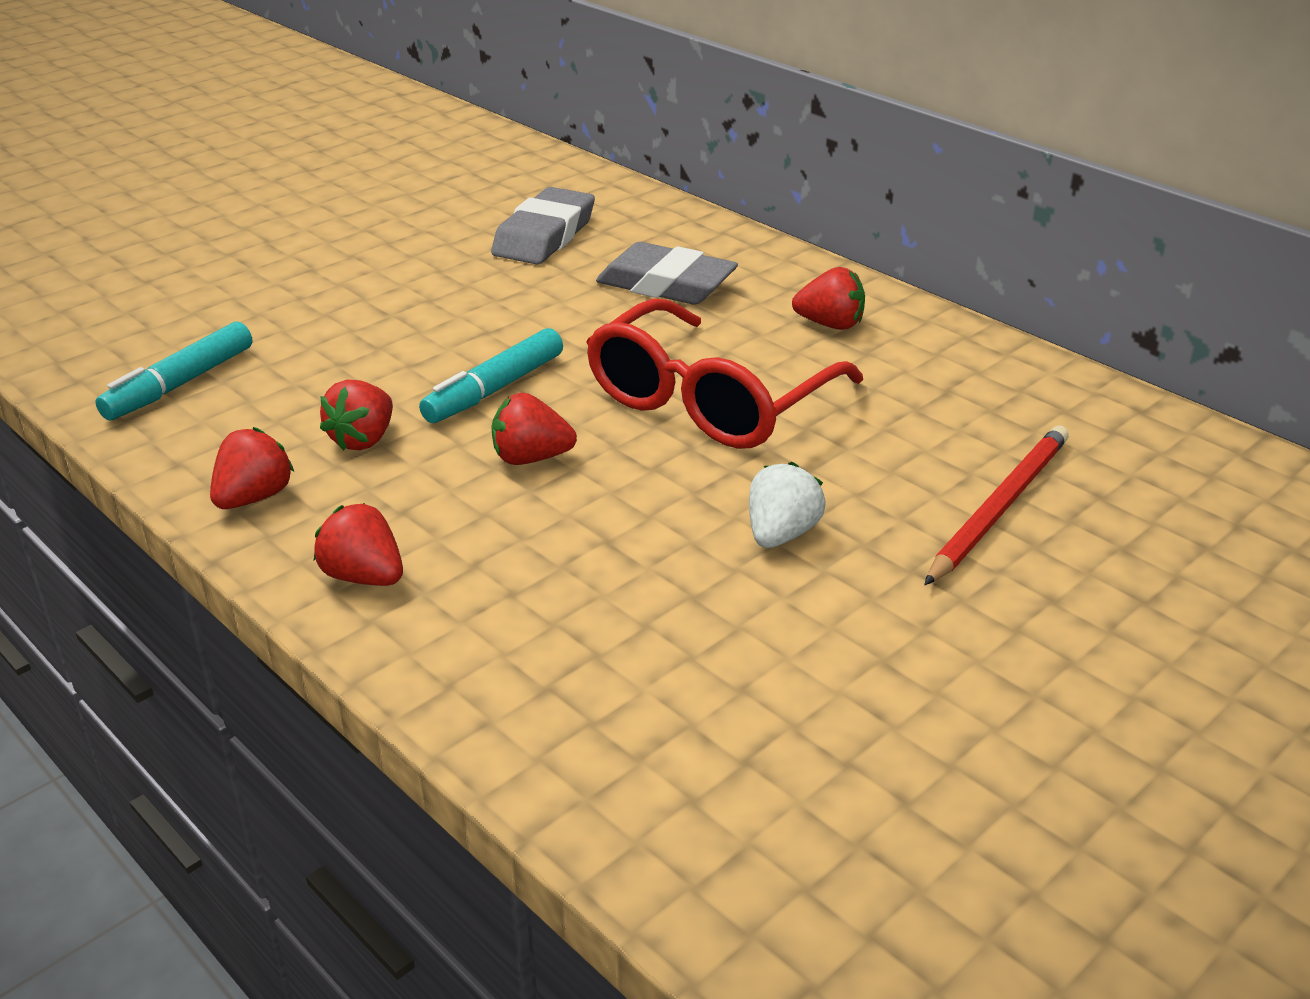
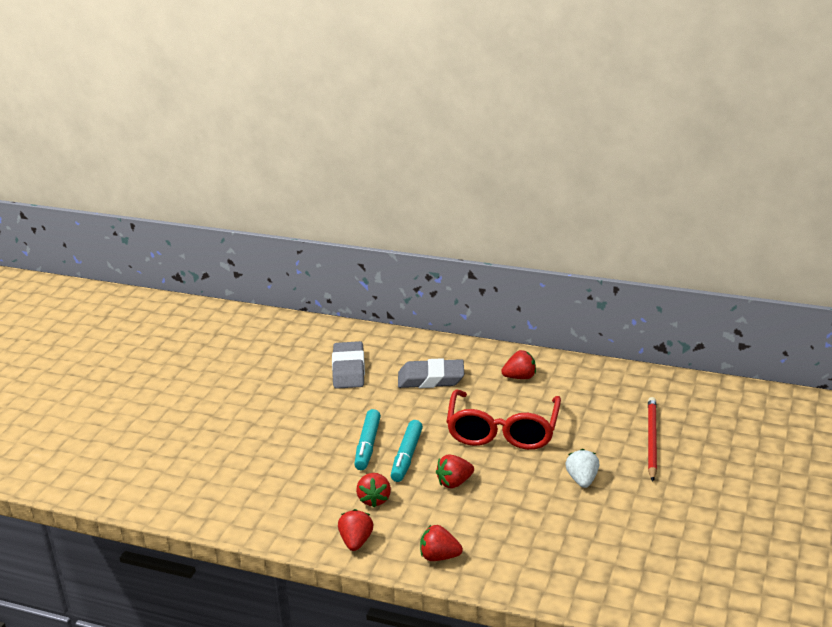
camera: 25 degrees left, 5 degrees down
turquoise marker [95,322,252,420] -> turquoise marker moved to [354,409,381,470]

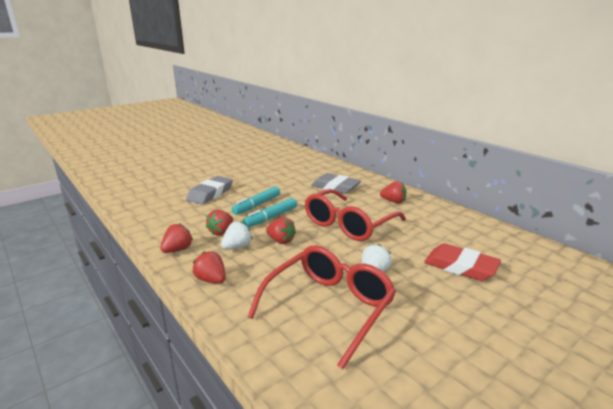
camera: 30 degrees right, 5 degrees down
grey eraser [332,341,365,389] -> grey eraser moved to [186,176,233,205]
red strawberry [436,454,474,489] -> red strawberry turned 150 degrees counterclockwise [266,217,296,244]
red pencil [648,397,657,482] -> red eraser [424,243,501,281]
none -> white strawberry [221,221,253,249]
none -> red glasses [247,245,396,369]

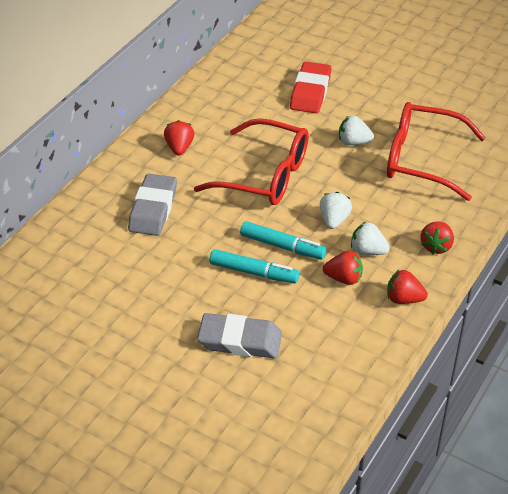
camera: 110 degrees left, 20 degrees up
red strawberry [266,217,296,244] -> white strawberry [320,192,352,229]

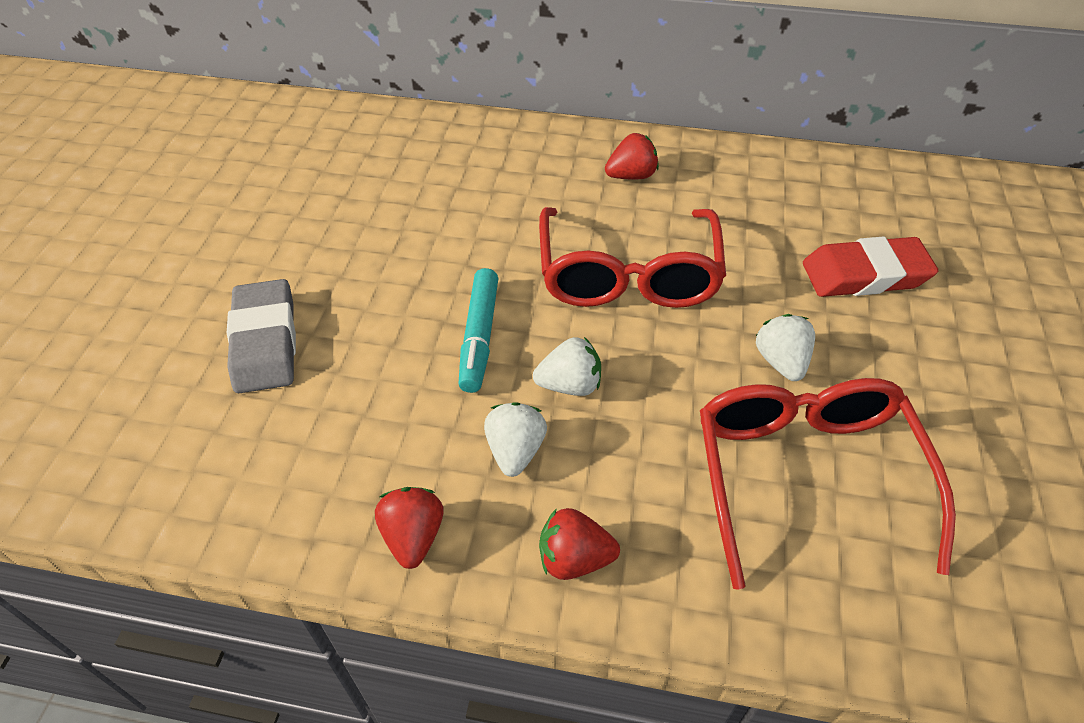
camera: 70 degrees right, 5 degrees up
grey eraser [128,174,177,236] -> none
turquoise marker [209,249,299,283] -> none
red strawberry [323,251,363,285] -> none

